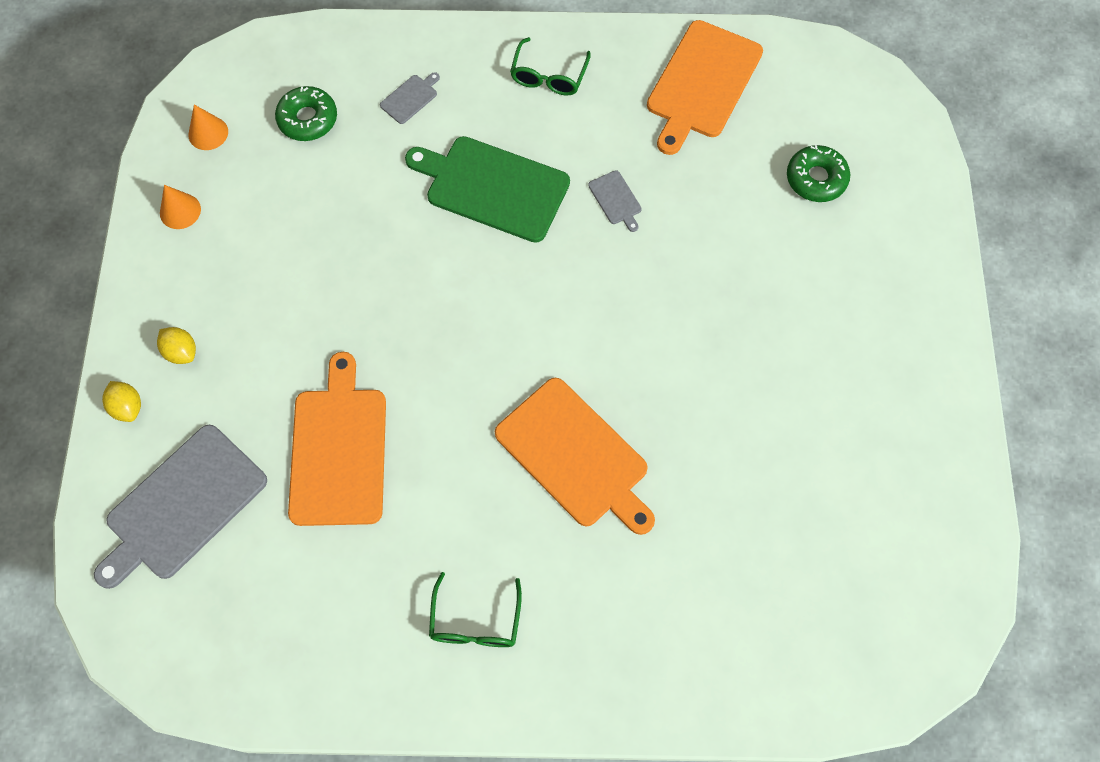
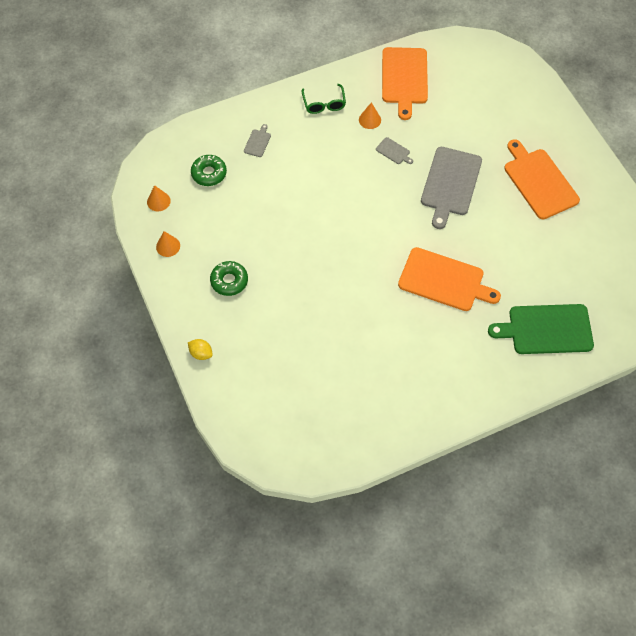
camera: 25 degrees left, 5 degrees down
grey cutting board [94,425,267,589] -> grey cutting board moved to [421,147,482,229]
yellow lemon [157,327,196,364] -> none
orange cutting board [288,352,386,526] -> orange cutting board moved to [504,139,580,219]
green cutting board [405,136,570,243] -> green cutting board moved to [488,304,594,354]
green glasses [429,572,522,647] -> none
green donut [787,145,850,202] -> green donut moved to [210,261,248,296]
none -> orange cone [359,102,381,129]

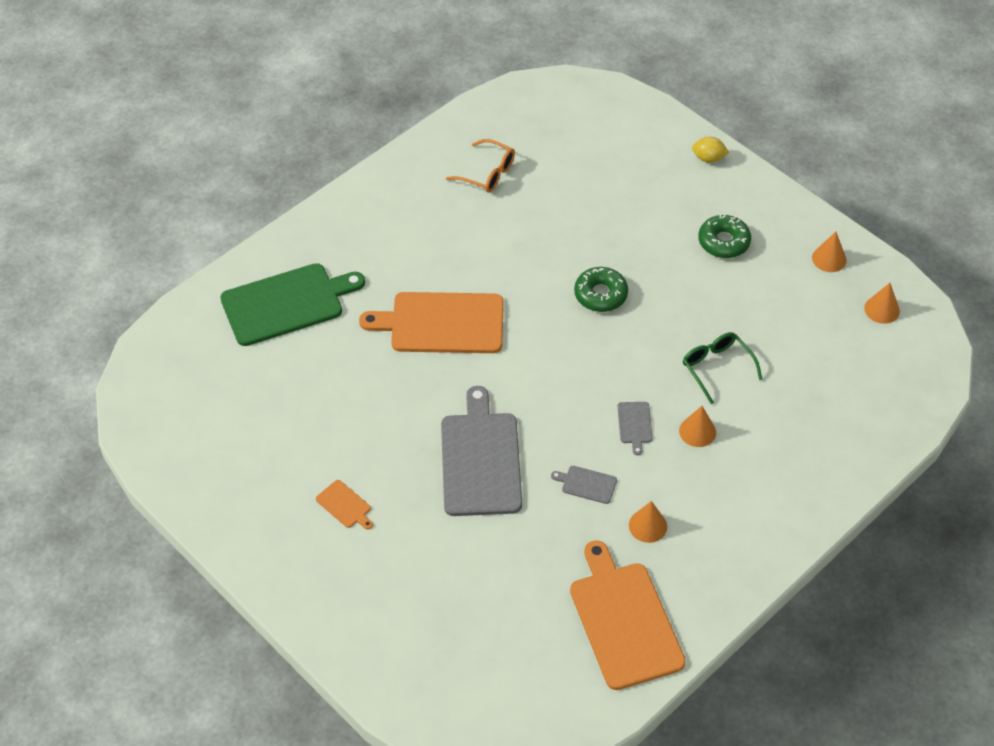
camera: 160 degrees right, 10 degrees down
green donut [191,155,227,186] -> green donut moved to [574,267,628,312]
grey cutting board [244,124,271,157] -> grey cutting board moved to [618,402,653,455]
green glasses [302,84,346,114] -> green glasses moved to [683,332,762,404]
orange cutting board [504,139,580,219] -> orange cutting board [316,480,373,529], size x0.42
none -> orange glasses [446,139,515,193]
none -> orange cone [679,406,716,447]

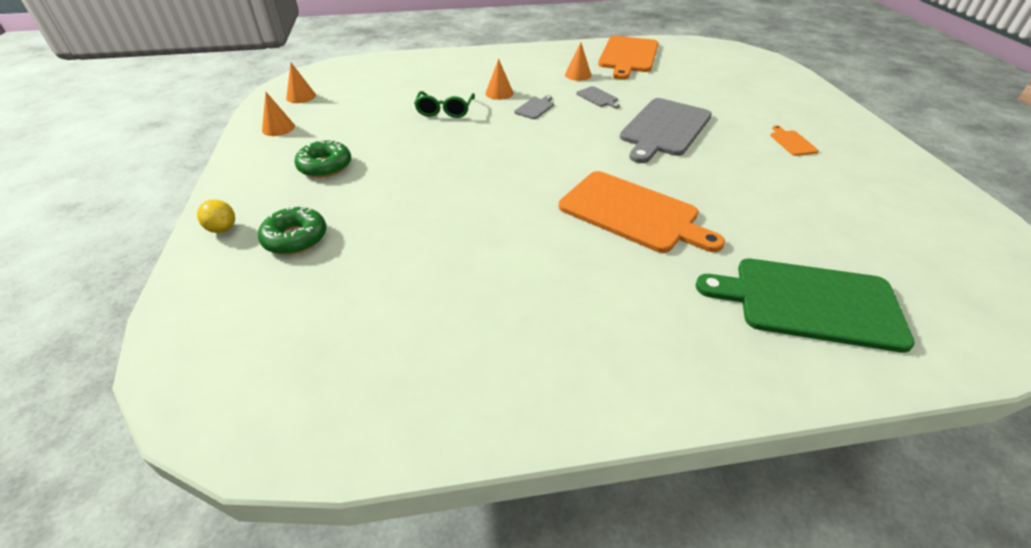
camera: 145 degrees left, 10 degrees down
orange glasses [446,139,515,193] -> none
green donut [574,267,628,312] -> green donut moved to [258,206,326,255]

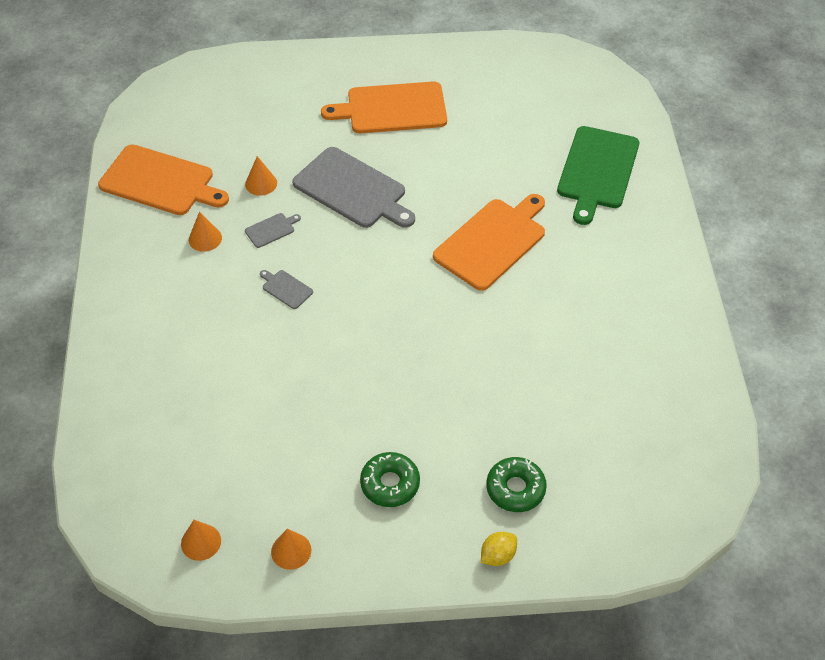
camera: 85 degrees left, 10 degrees up
green glasses [414,91,475,118] -> none
orange cone [485,59,513,100] -> orange cone moved to [245,156,277,196]
orange cutting board [770,125,819,156] -> orange cutting board [321,82,447,133], size x2.37

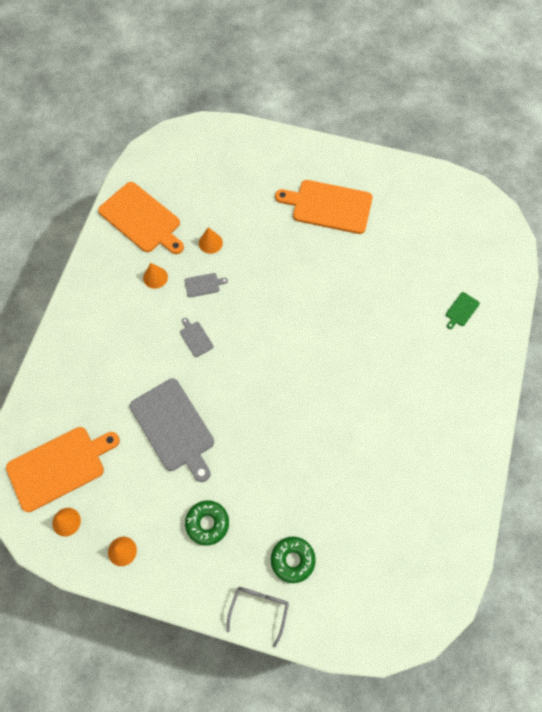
camera: 20 degrees right, 15 degrees up
grey cutting board [292,147,415,228] -> grey cutting board moved to [130,378,214,482]
orange cutting board [433,194,545,291] -> orange cutting board moved to [6,427,120,512]
yellow lemon [481,532,517,566] -> grey glasses [227,587,289,647]
green cutting board [557,126,639,225] -> green cutting board [446,292,480,329], size x0.42

